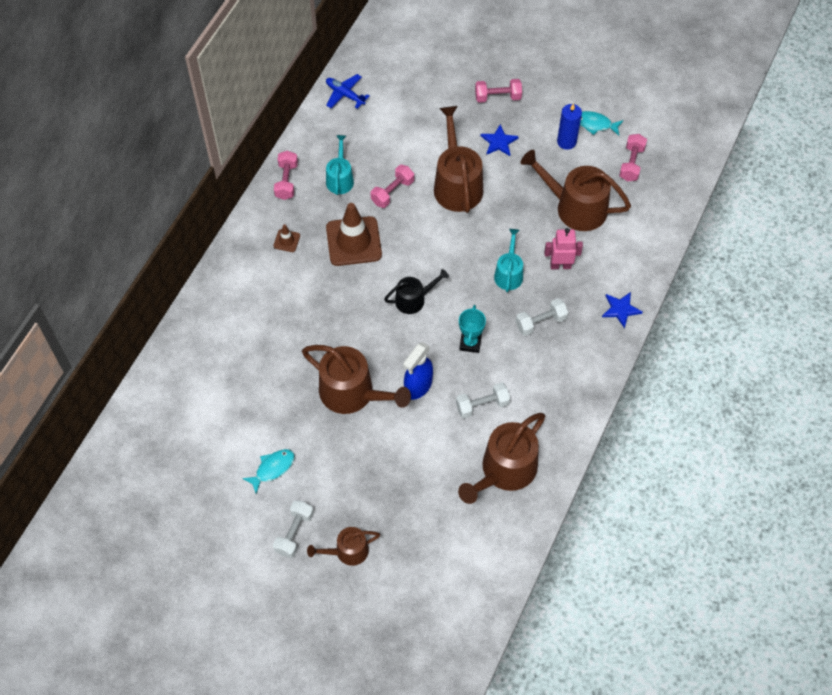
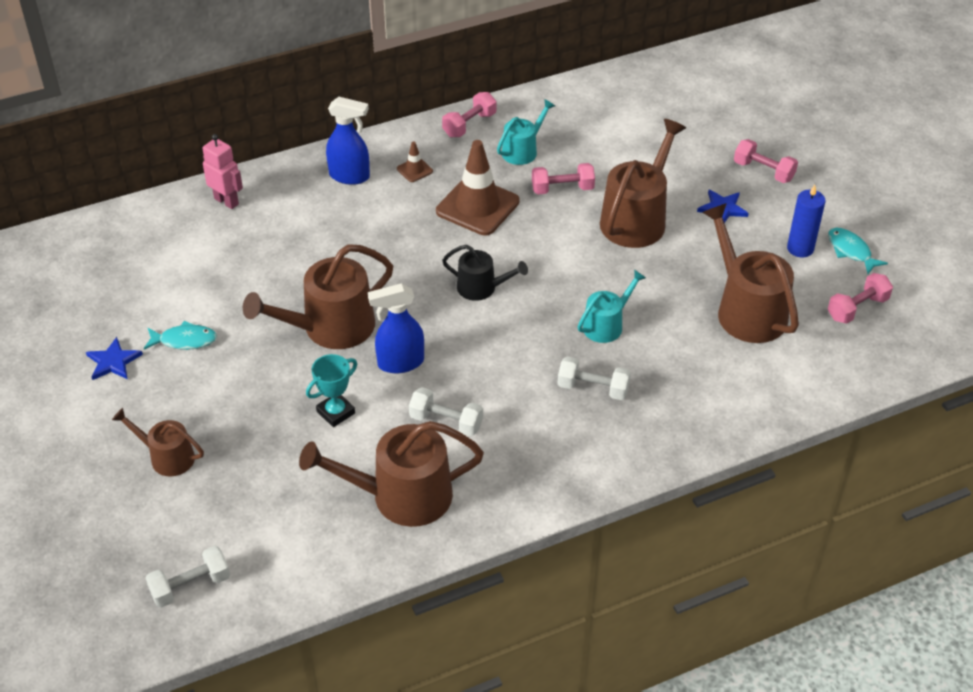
camera: 40 degrees right, 15 degrees down
white dumbbell [273,500,314,558] -> white dumbbell moved to [146,546,230,608]
brown watering can [302,345,411,414] -> brown watering can turned 75 degrees clockwise [243,244,393,349]
blue plane [326,74,370,109] -> none
turquoise trophy [459,305,486,353] -> turquoise trophy moved to [306,354,357,427]
pink robot [544,228,583,269] -> pink robot moved to [202,134,243,209]
blue star [602,292,643,329] -> blue star moved to [86,337,143,380]
none -> blue spray bottle [326,97,370,185]

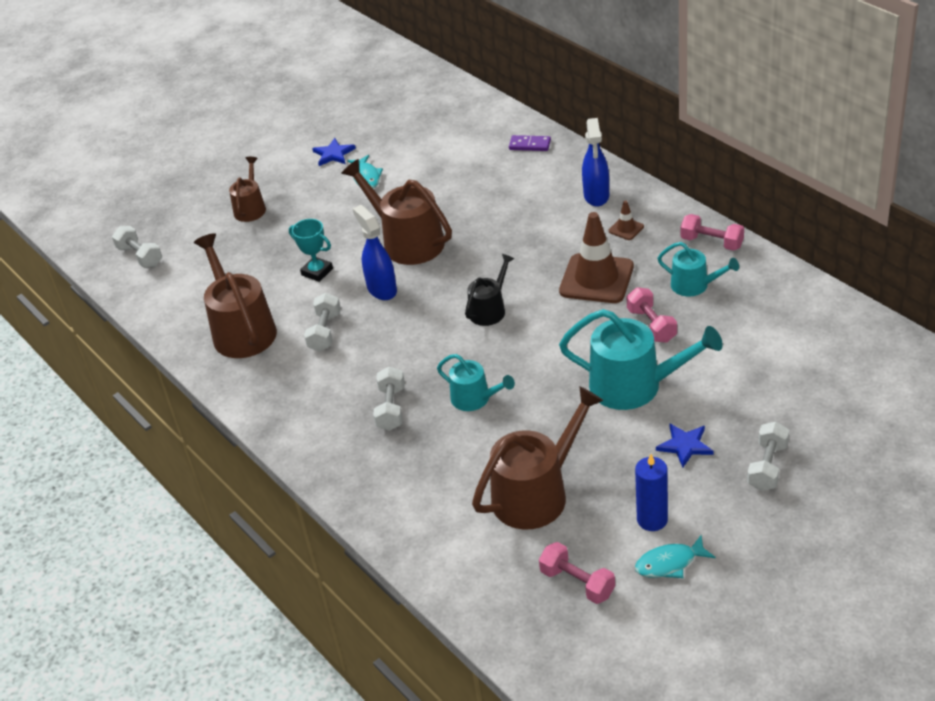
camera: 80 degrees right, 5 degrees down
pink robot [202,134,243,209] -> purple domino [509,135,551,151]
black watering can [442,245,528,301] -> black watering can turned 150 degrees counterclockwise [465,254,515,326]
brown watering can [600,119,686,248] -> turquoise watering can [559,309,723,410]
pink dumbbell [734,139,798,183] -> white dumbbell [747,422,789,491]
turquoise fish [828,228,888,274] -> turquoise fish turned 150 degrees counterclockwise [635,535,715,578]

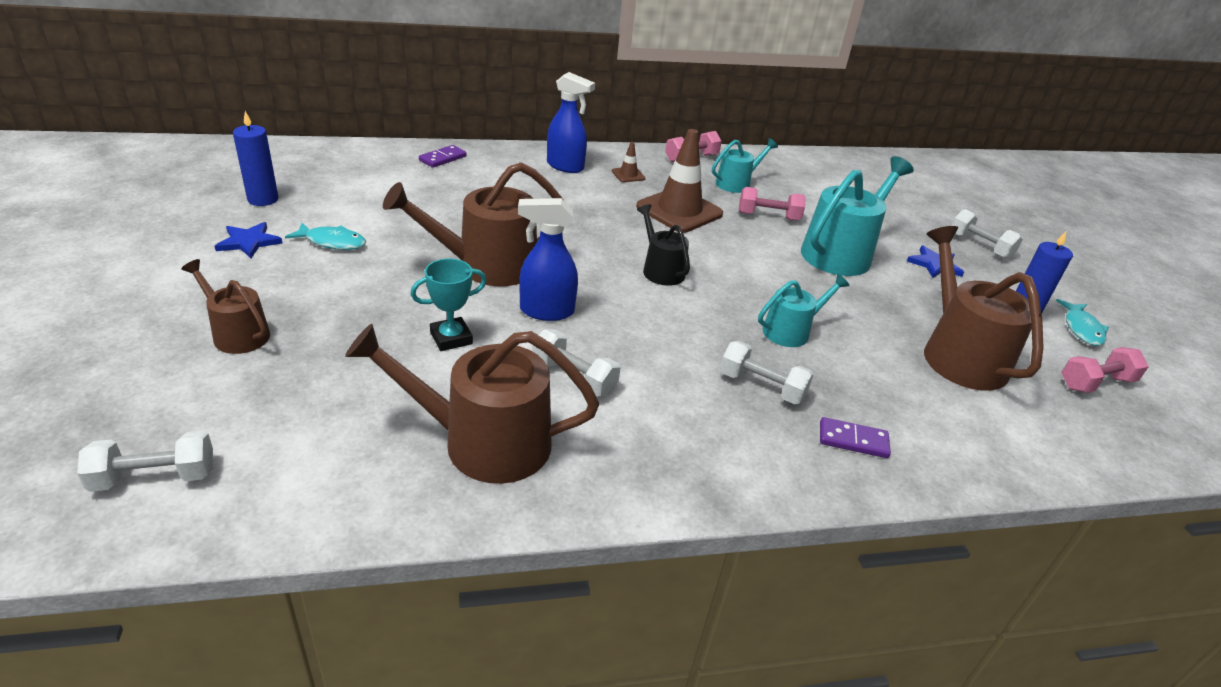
camera: 70 degrees left, 5 degrees down
none -> blue candle [233,111,278,206]
none -> purple domino [820,417,891,458]

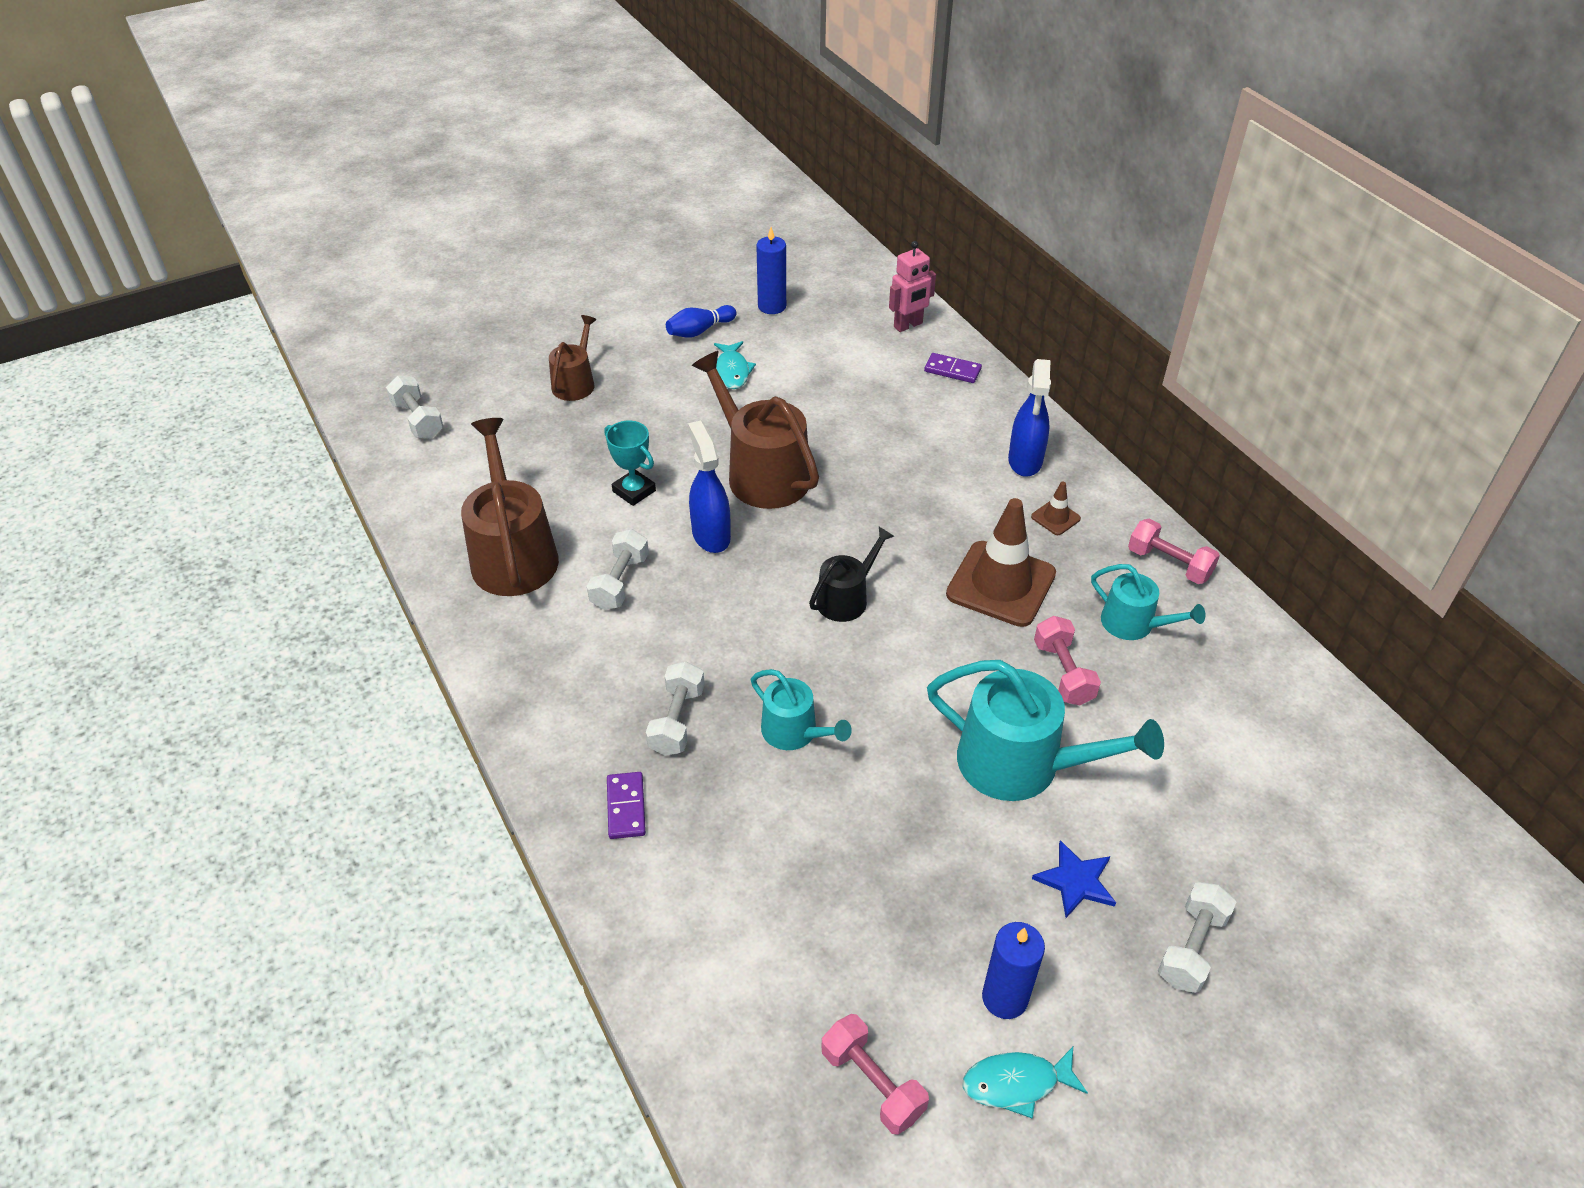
camera: 75 degrees right, 10 degrees up
blue star [215,222,282,258] -> blue bowling pin [666,305,736,338]
brown watering can [924,226,1044,391] -> none
none -> pink robot [889,241,936,332]

